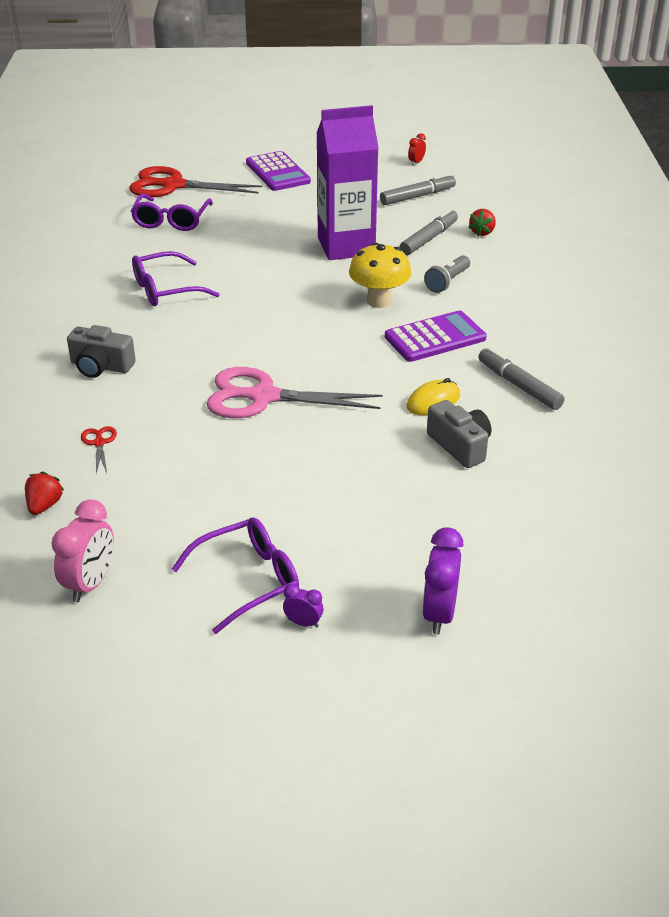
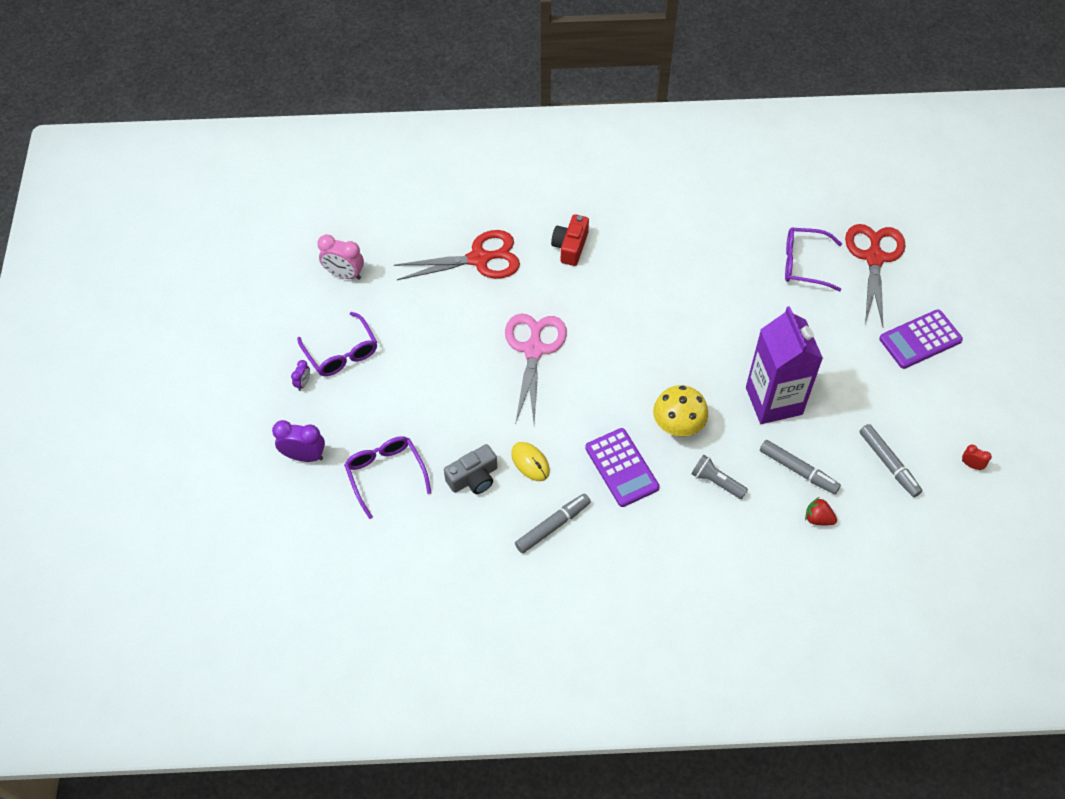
camera: 90 degrees right, 20 degrees up
red strawberry [25,472,64,515] -> none
grey camera [67,325,136,378] -> red camera [551,214,589,266]
red scissors [81,426,117,473] -> red scissors [394,230,520,280], size x2.44
purple glasses [132,251,220,306] -> purple glasses moved to [344,436,432,519]

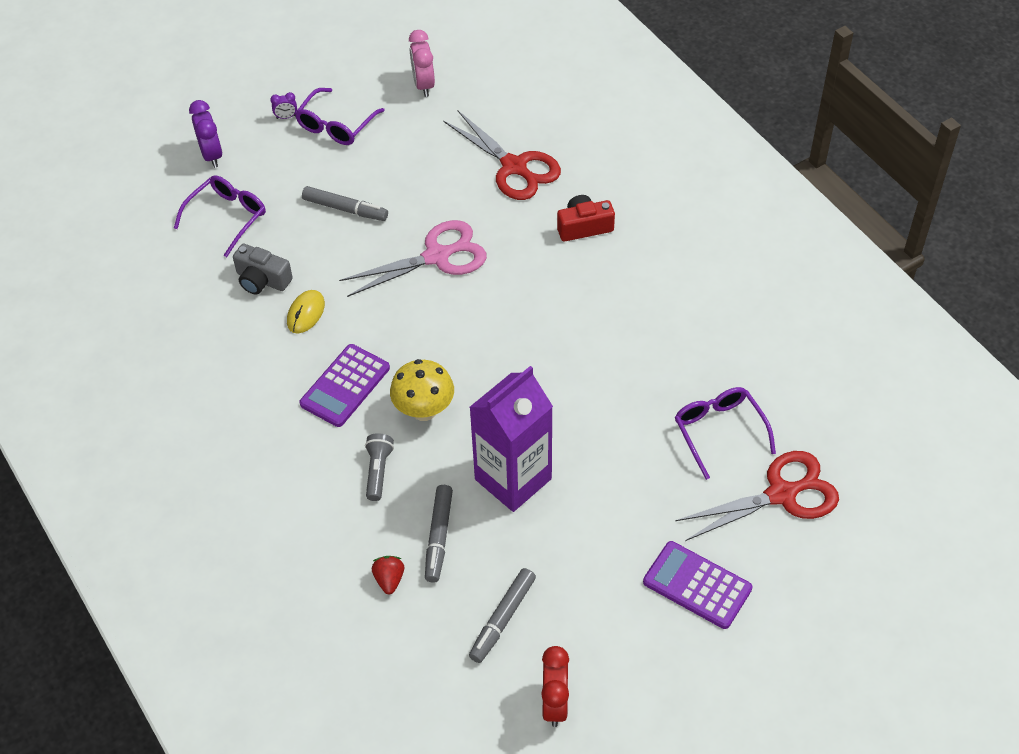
camera: 60 degrees right, 5 degrees down
grey marker [515,494,591,553] -> grey marker moved to [302,186,388,221]
red clock [962,445,992,470] -> red clock [541,646,569,727], size x1.91

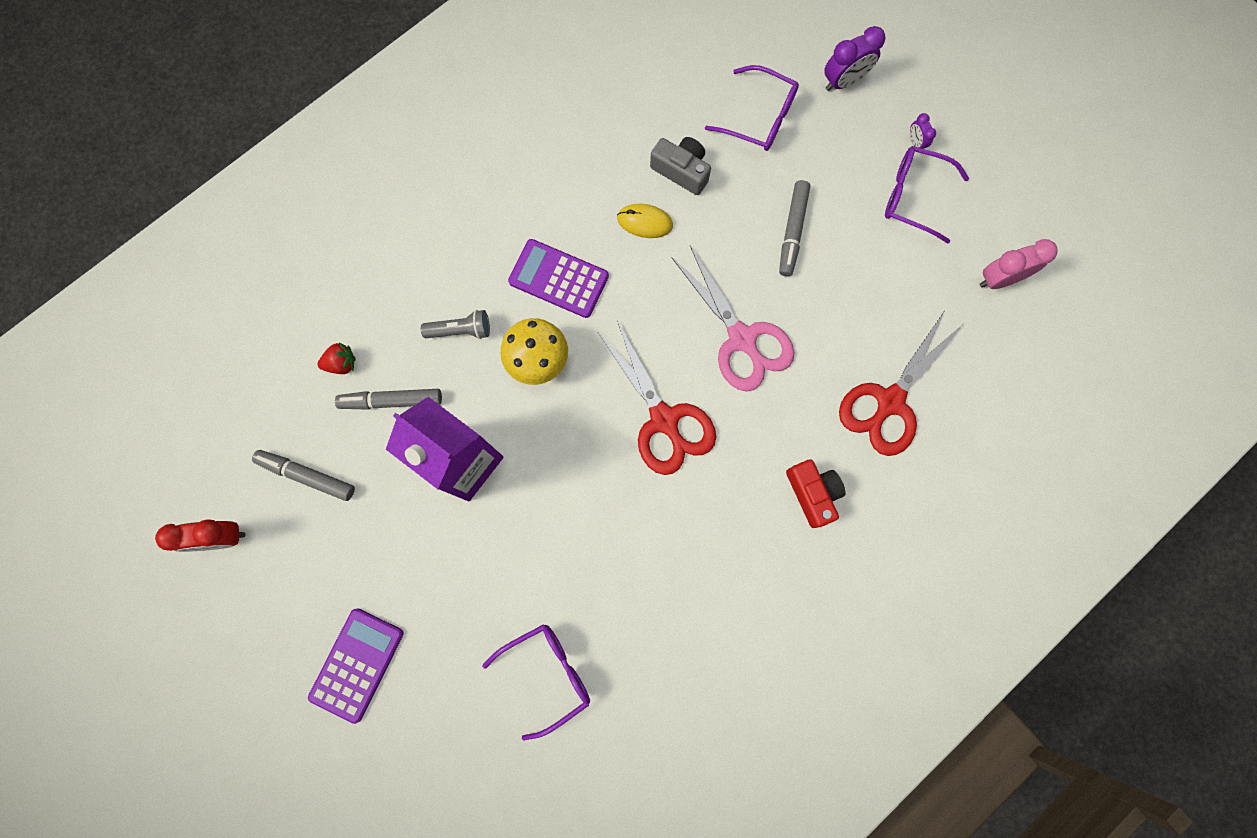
camera: 80 degrees right, 25 degrees up
grey camera [233,244,293,295] -> grey camera turned 105 degrees clockwise [650,137,711,195]
red scissors [675,451,839,541] -> red scissors moved to [599,321,716,475]

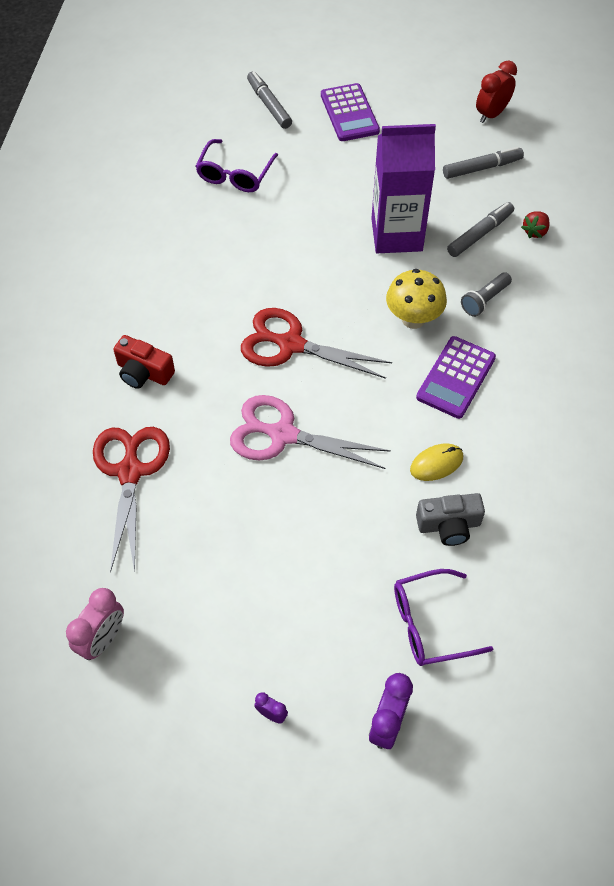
camera: 140 degrees right, 20 degrees down
purple calculator [508,239,609,318] -> purple calculator turned 135 degrees clockwise [416,336,496,419]
grey marker [779,180,810,276] -> grey marker moved to [247,71,292,129]
purple glasses [885,146,969,243] -> none

